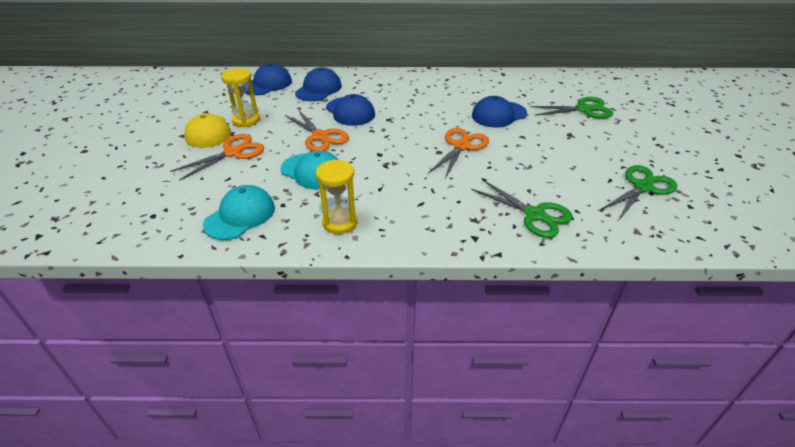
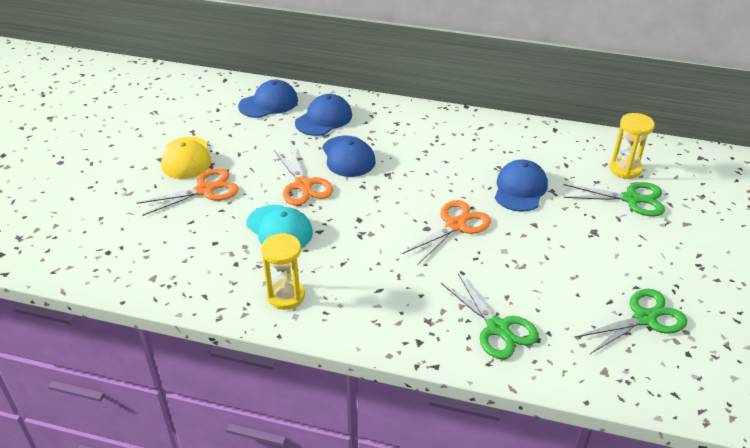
camera: 15 degrees right, 0 degrees up
turquoise cap [203,185,275,240] -> none
yellow hourglass [221,68,260,127] -> yellow hourglass moved to [610,113,655,179]
blue cap [472,96,527,128] -> blue cap turned 120 degrees clockwise [495,160,548,212]

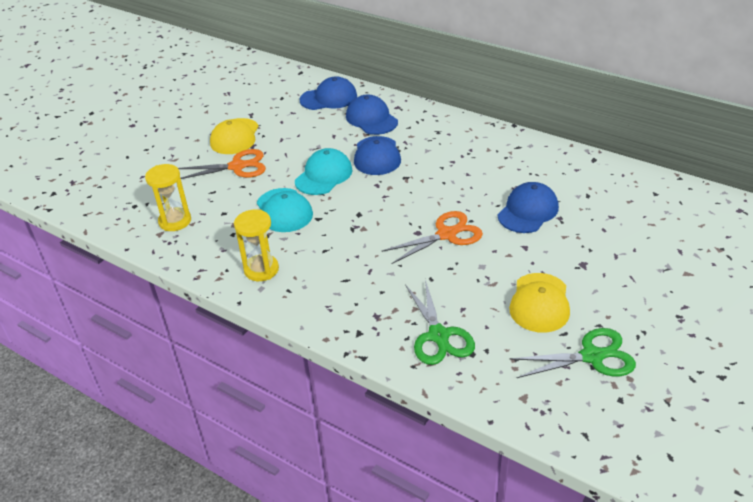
camera: 20 degrees right, 0 degrees up
orange scissors [274,147,333,206] -> turquoise cap [295,148,352,195]
blue cap [295,94,352,136] -> blue cap turned 90 degrees counterclockwise [346,94,398,135]
green scissors [563,182,665,216] -> none
yellow hourglass [610,113,655,179] -> yellow hourglass moved to [145,164,191,231]
none -> yellow cap [509,273,570,333]

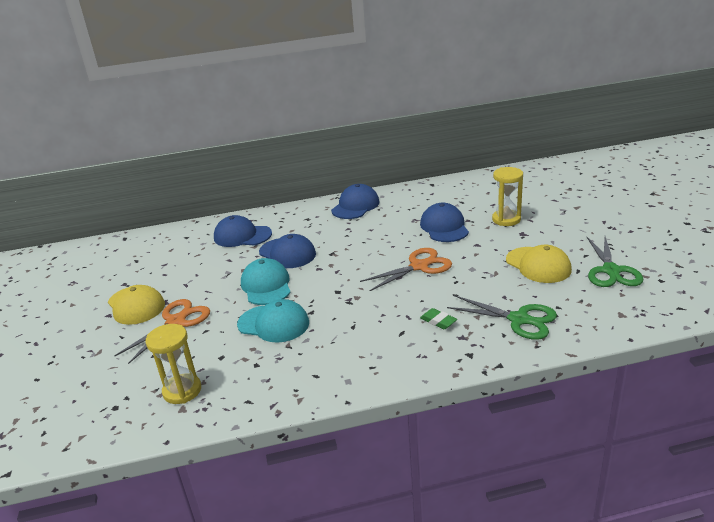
camera: 45 degrees left, 10 degrees down
yellow hourglass [234,210,279,281] -> yellow hourglass moved to [492,167,523,226]
blue cap [299,76,357,110] -> blue cap moved to [331,184,380,219]
orange scissors [382,211,483,264] -> orange scissors turned 45 degrees clockwise [360,248,452,292]
green scissors [509,328,636,378] -> green scissors turned 150 degrees clockwise [587,236,643,287]
none -> green eraser [420,308,457,329]

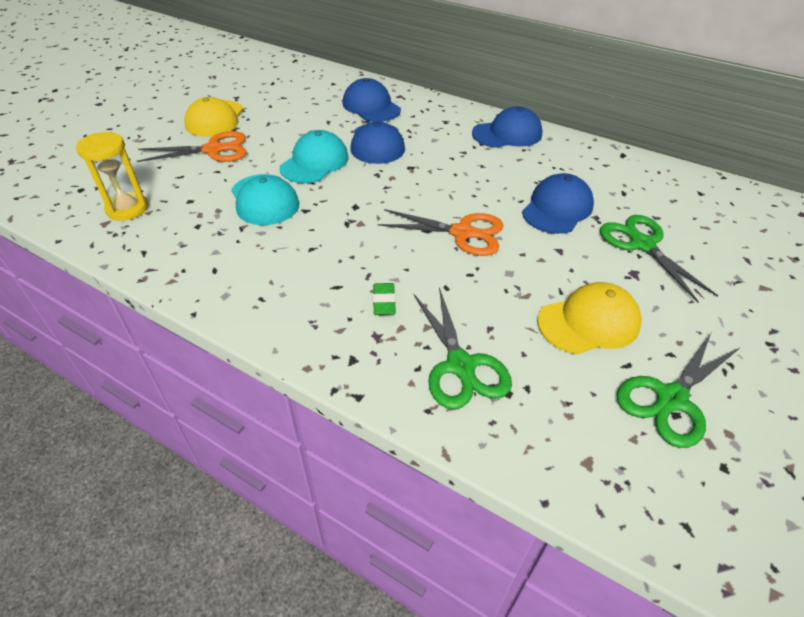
camera: 40 degrees right, 15 degrees up
yellow hourglass [492,167,523,226] -> green scissors [600,215,718,303]
yellow cap [506,245,572,283] -> yellow cap turned 120 degrees counterclockwise [537,282,641,354]

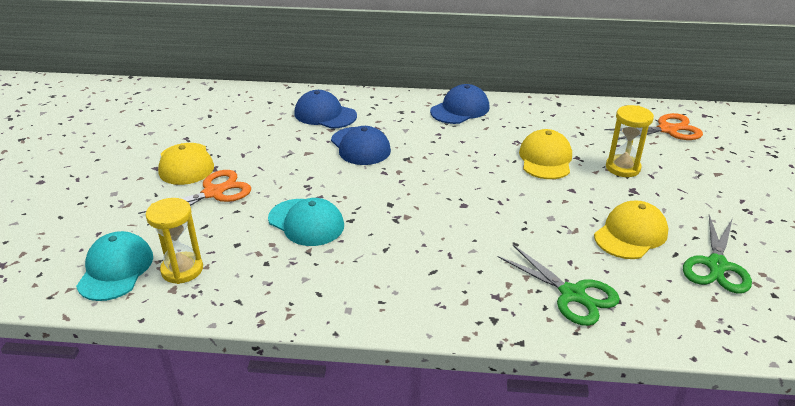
camera: 25 degrees left, 10 degrees down
turquoise cap [280,130,349,183] -> turquoise cap moved to [76,231,153,301]
green eraser [373,283,396,315] -> none
orange scissors [378,209,503,256] -> orange scissors moved to [604,113,703,140]
blue cap [522,173,594,234] -> yellow cap [519,129,572,179]
green scissors [600,215,718,303] -> yellow hourglass [606,105,654,177]

